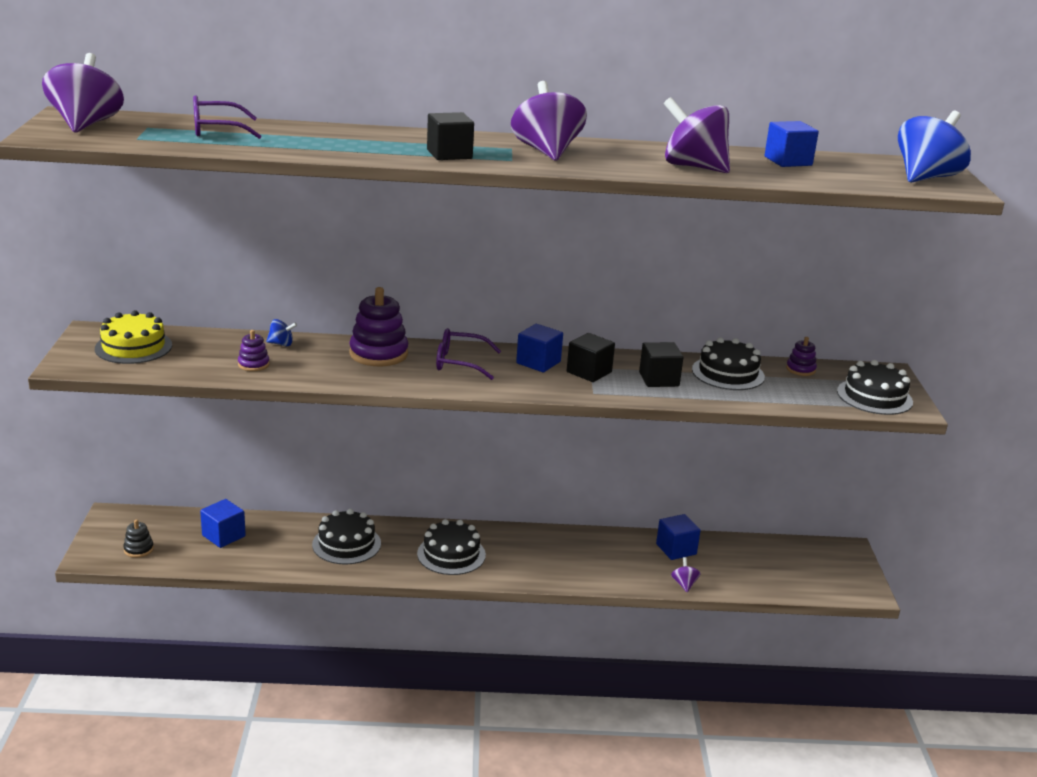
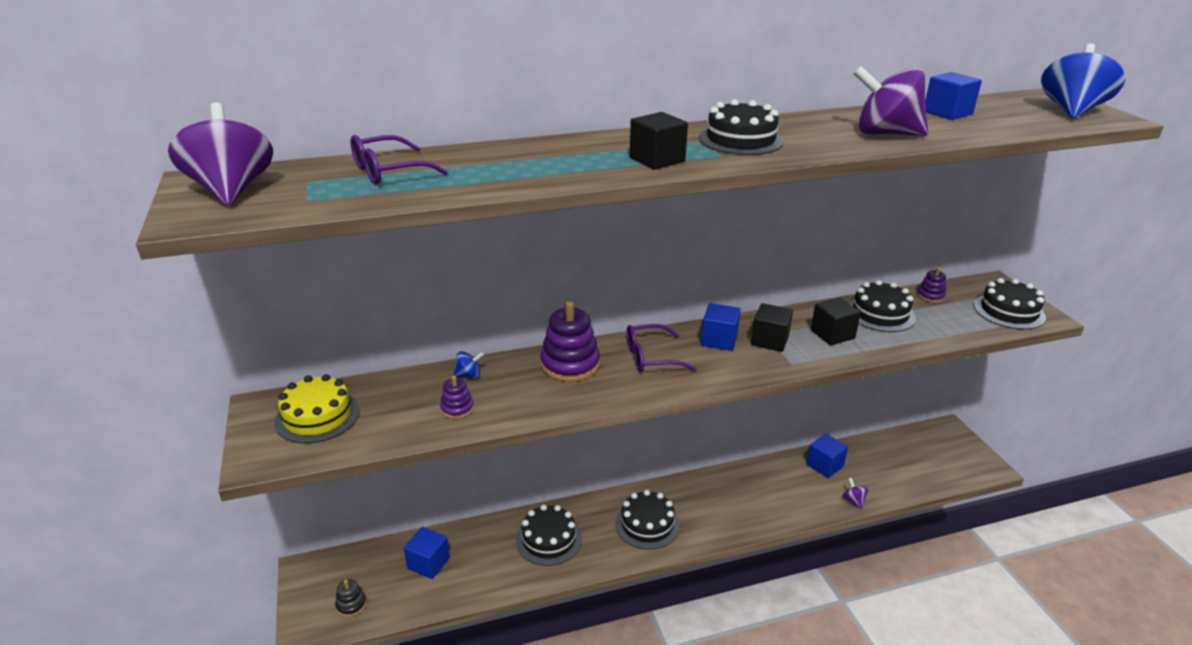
camera: 15 degrees left, 5 degrees up
purple spinning top [511,81,587,161] -> black cake [699,99,784,155]

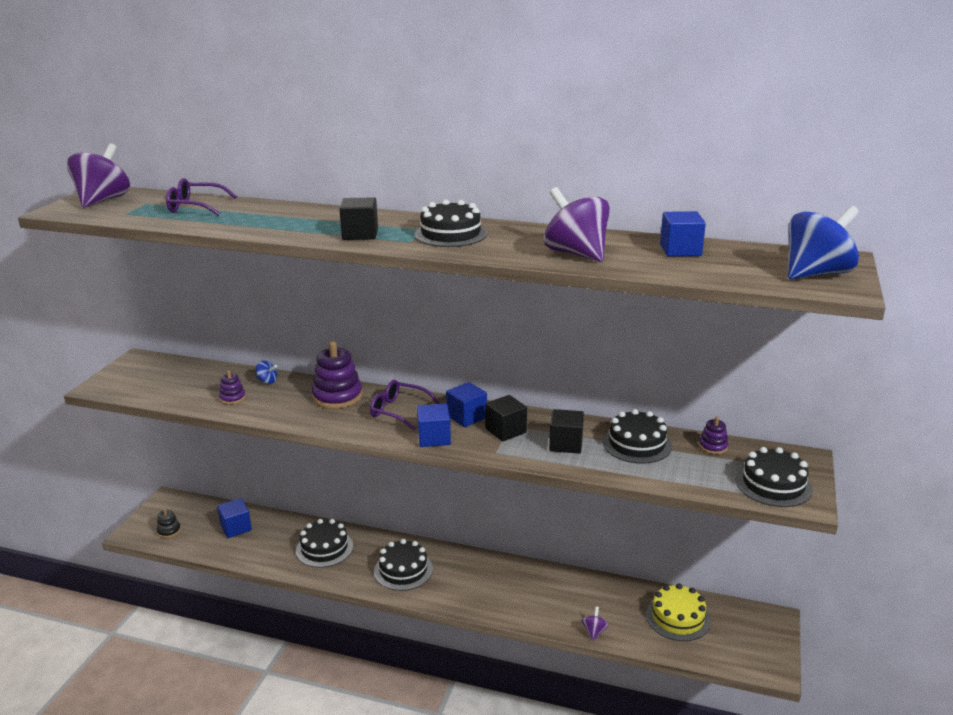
camera: 35 degrees right, 5 degrees down
yellow cake [274,374,360,443] -> yellow cake moved to [646,583,711,641]
blue cube [806,434,848,478] -> blue cube moved to [417,404,451,447]

